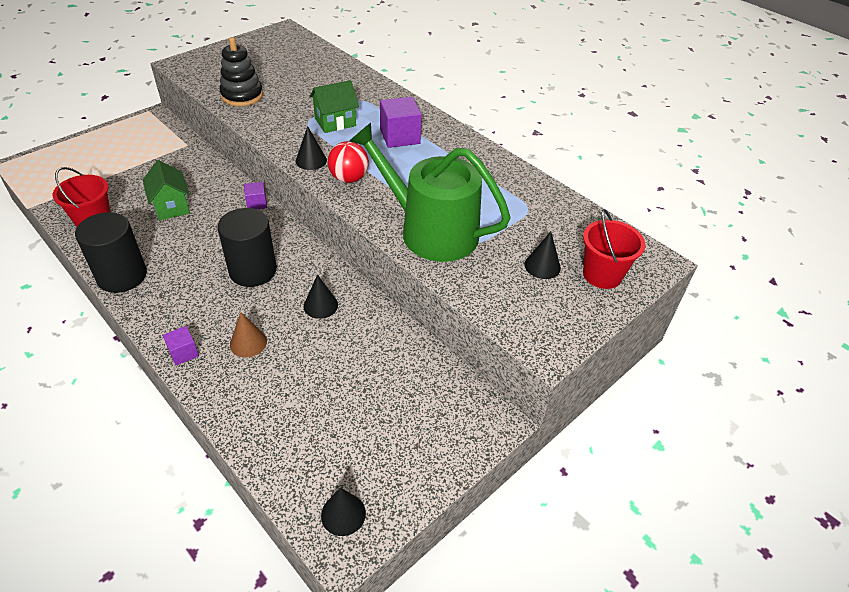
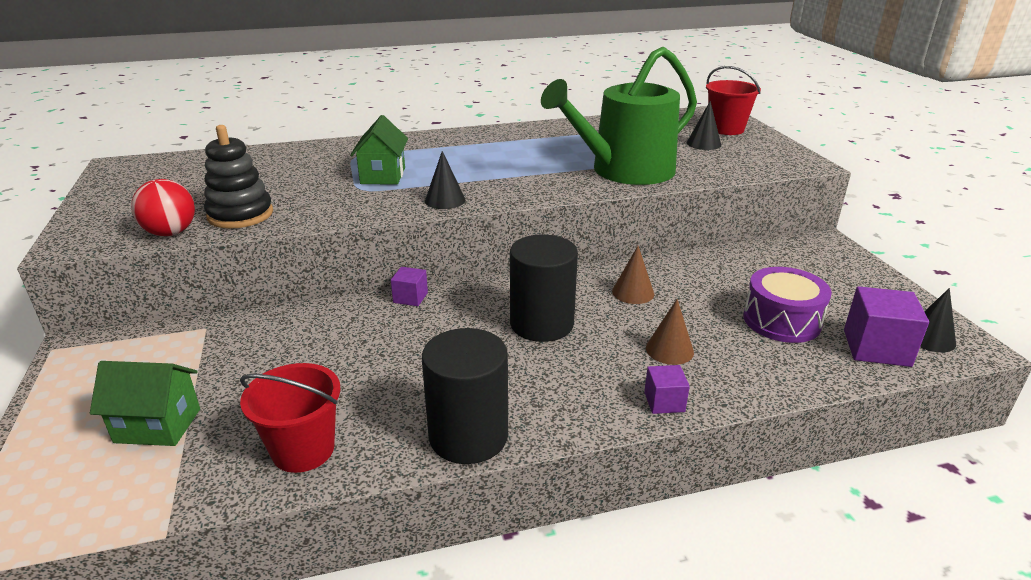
camera: 60 degrees left, 15 degrees down
green house [143,160,190,220] -> green house moved to [90,361,200,446]
black cone [304,274,338,319] -> brown cone [612,246,654,304]
red ball [328,141,369,183] -> red ball moved to [131,179,195,236]
purple cube [380,97,422,148] -> purple cube moved to [844,286,929,367]
none -> purple drum [743,267,832,343]

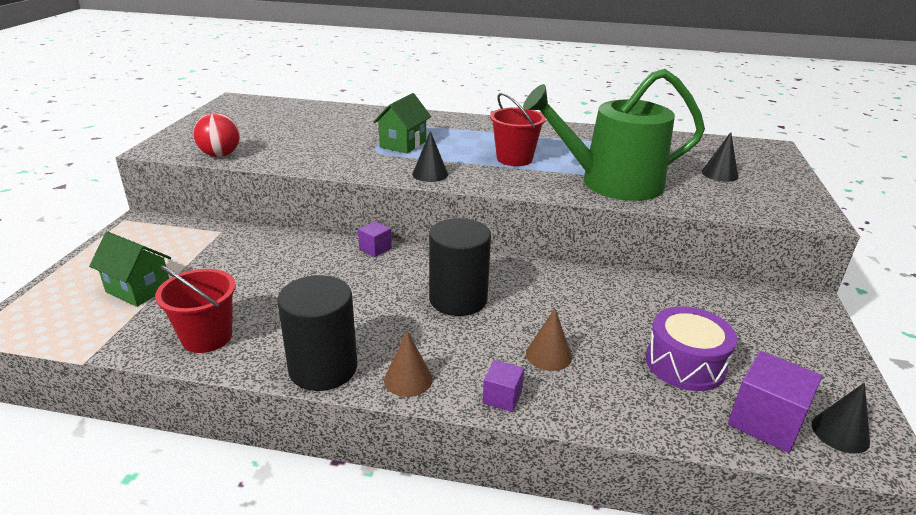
camera: 25 degrees right, 0 degrees up
black stacking toy [204,125,273,229] -> none
brown cone [612,246,654,304] -> brown cone moved to [384,331,433,397]
red bucket [706,66,761,135] -> red bucket moved to [490,93,546,166]

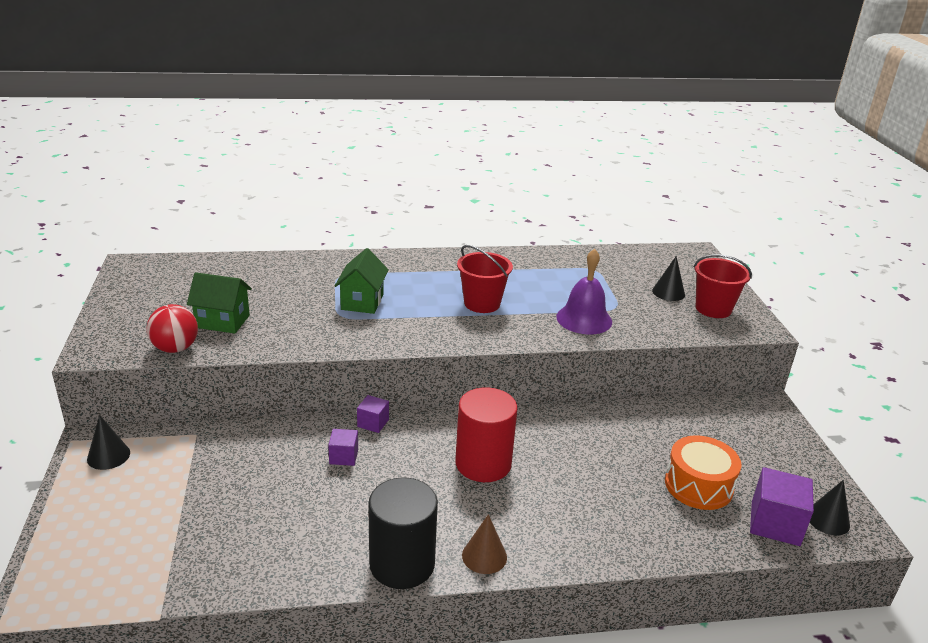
camera: 20 degrees left, 0 degrees up
green house [89,232,171,307] -> green house moved to [187,272,252,334]
red bucket [155,265,236,353] -> red bucket moved to [694,254,752,318]
black cone [412,131,448,182] -> black cone moved to [87,415,130,470]
black cylinder [429,218,491,316] -> red cylinder [455,387,518,482]
purple cube [482,360,524,412] -> purple cube moved to [328,429,358,466]
green watering can [523,69,705,201] -> purple bell [556,249,612,334]
brown cone [526,308,572,371] -> none
purple drum [646,306,737,391] -> orange drum [665,435,741,510]

